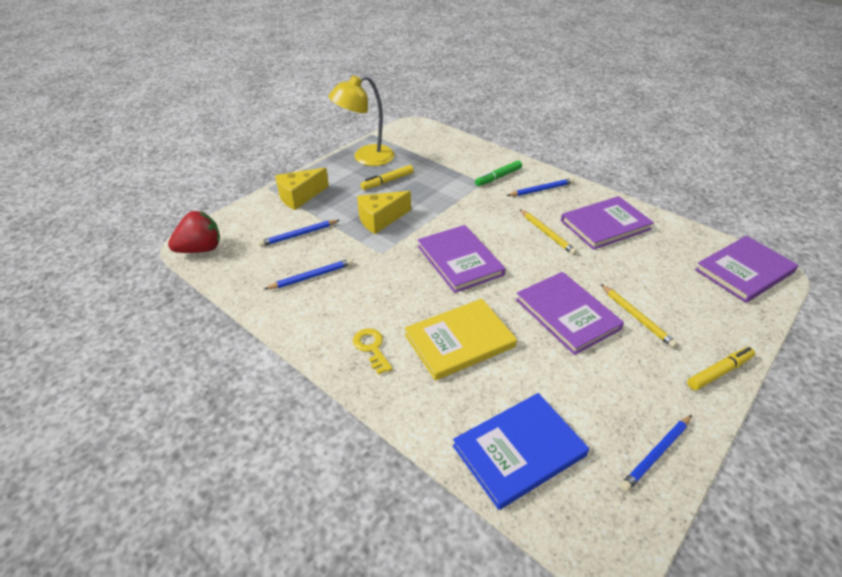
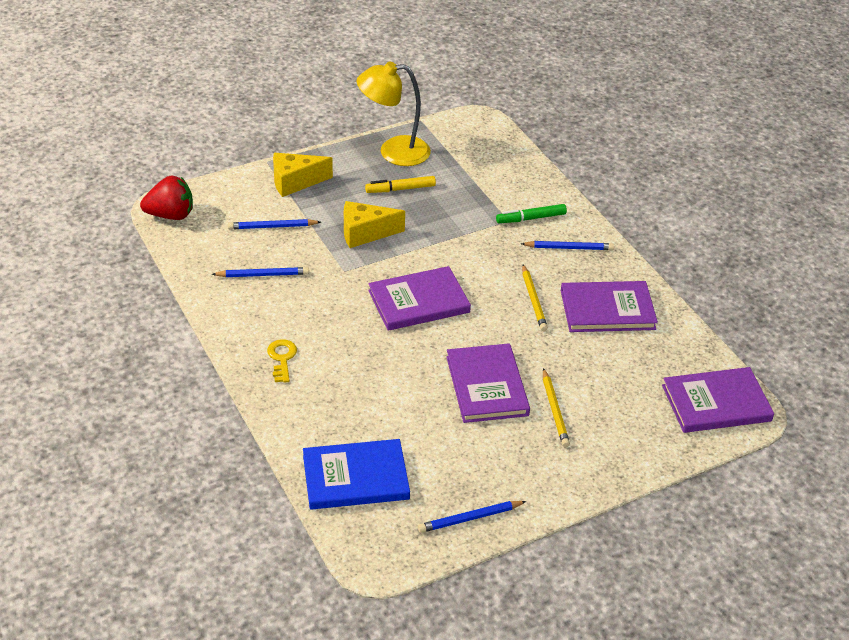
camera: 20 degrees right, 0 degrees up
yellow book [405,299,517,380] -> none
purple book [418,225,505,293] -> purple book turned 75 degrees clockwise [368,266,471,331]
yellow marker [687,347,755,390] -> none

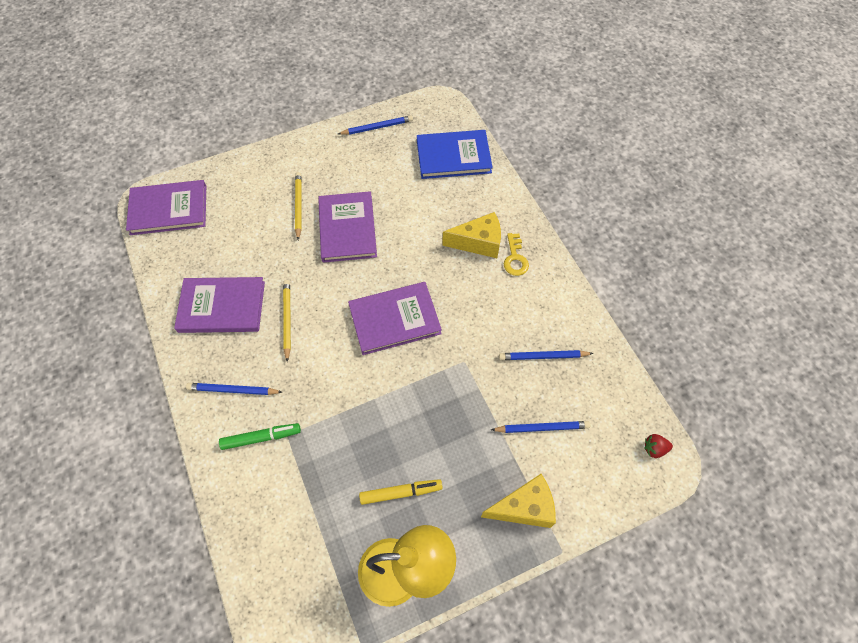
camera: 175 degrees left, 20 degrees up
red strawberry [140,176,193,220] -> red strawberry [645,434,673,458], size x0.48
yellow cheese [344,201,405,248] -> yellow cheese moved to [442,212,501,258]

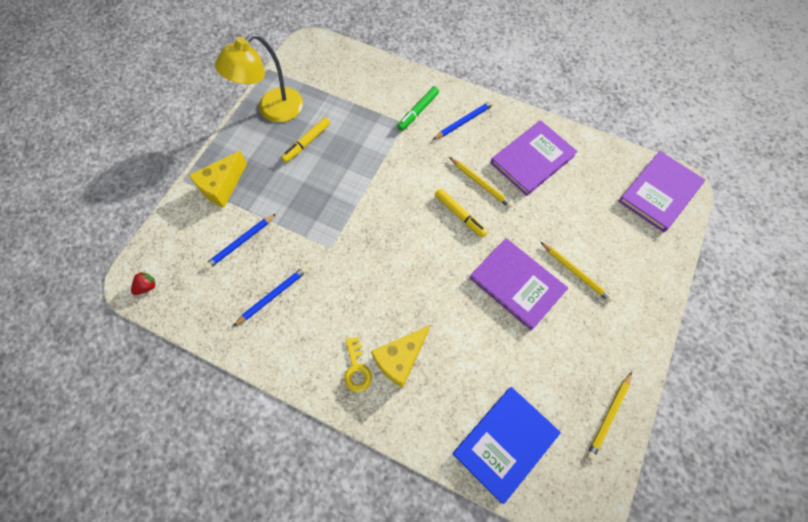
camera: 140 degrees right, 5 degrees up
blue pencil [338,116,413,135] -> yellow pencil [587,372,632,460]
purple book [348,282,442,355] -> none
yellow key [504,233,529,276] -> yellow key turned 150 degrees counterclockwise [344,337,372,392]
none -> yellow marker [435,188,488,238]

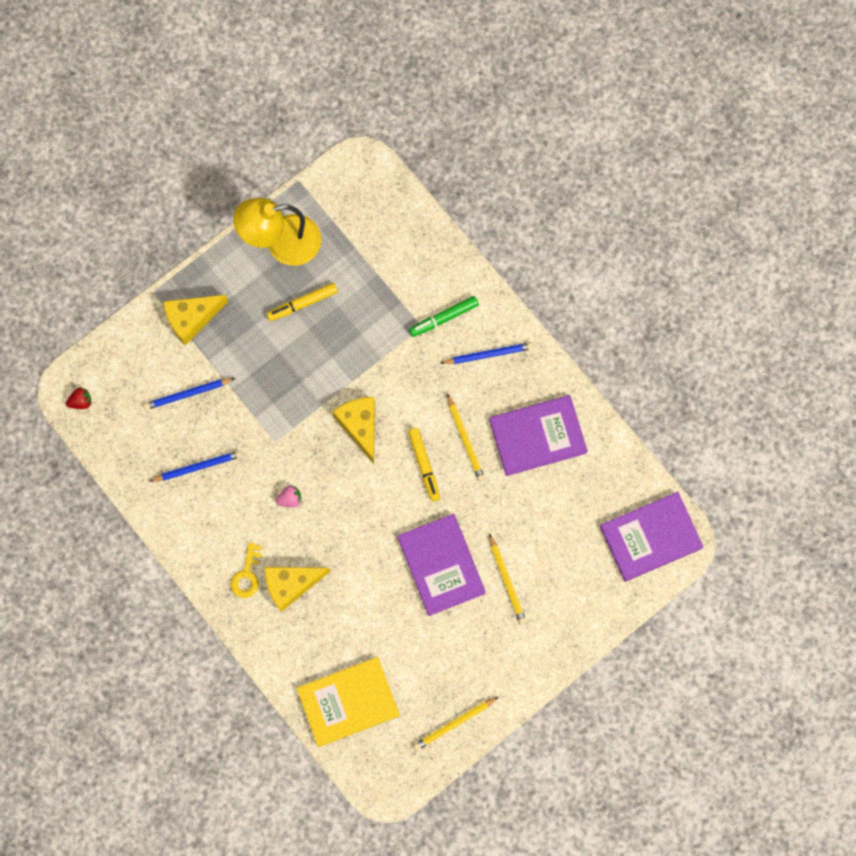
camera: 25 degrees right, 10 degrees up
blue book [453,387,560,504] -> yellow book [297,657,400,747]
none -> pink strawberry [276,485,302,507]
none -> yellow cheese [333,397,375,463]

